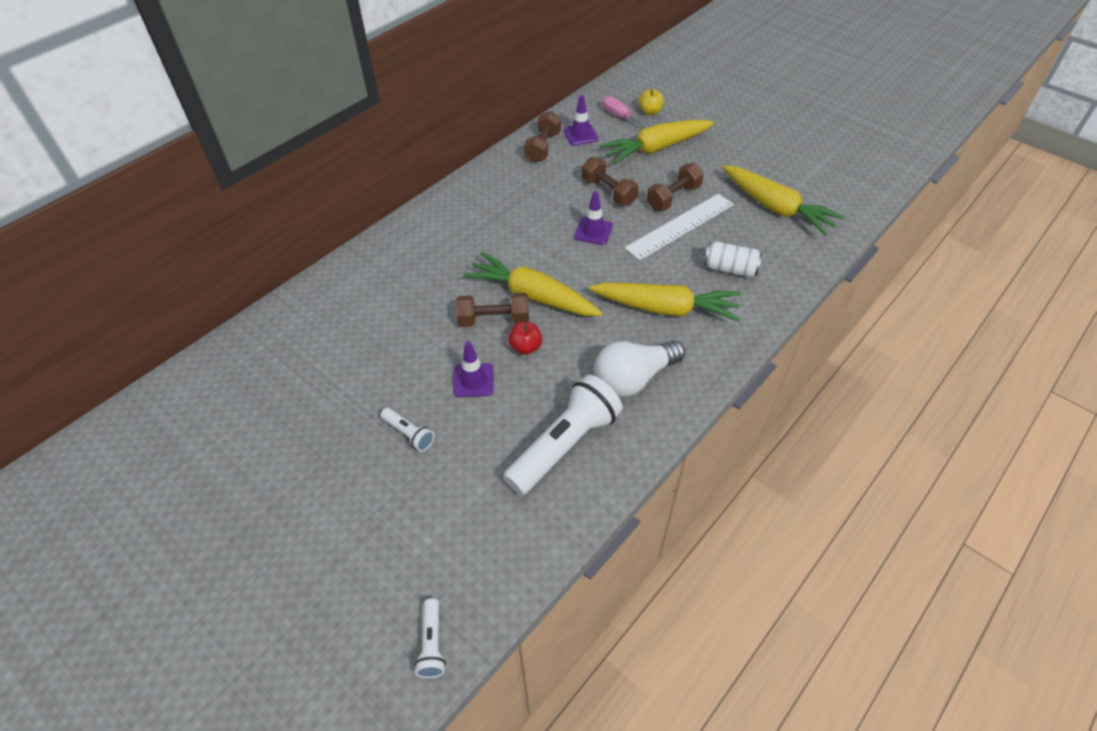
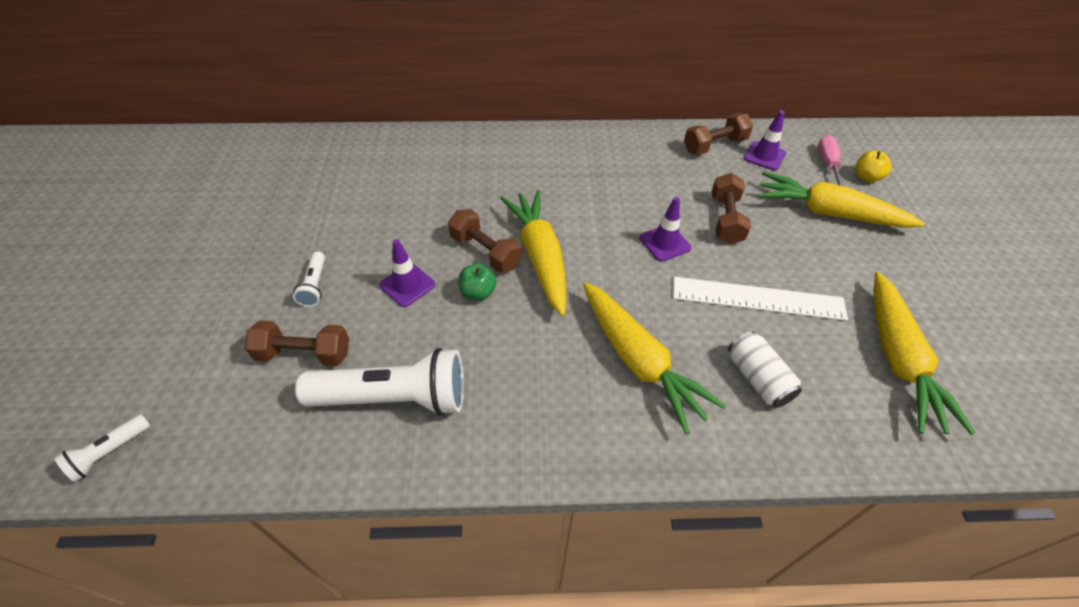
camera: 45 degrees right, 0 degrees up
red apple [508,322,542,355] -> green apple [458,263,497,301]
white light bulb [595,340,685,397] -> none
brown dumbbell [646,163,704,211] -> brown dumbbell moved to [245,320,349,366]

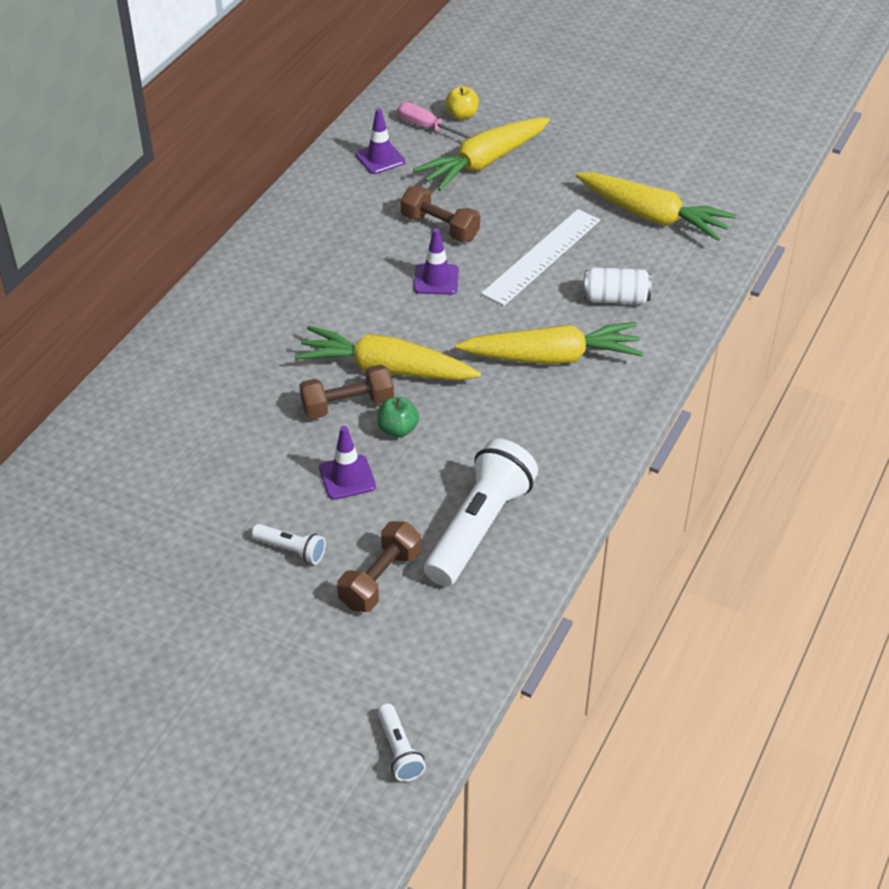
camera: 60 degrees left, 5 degrees down
brown dumbbell [684,113,753,155] -> none

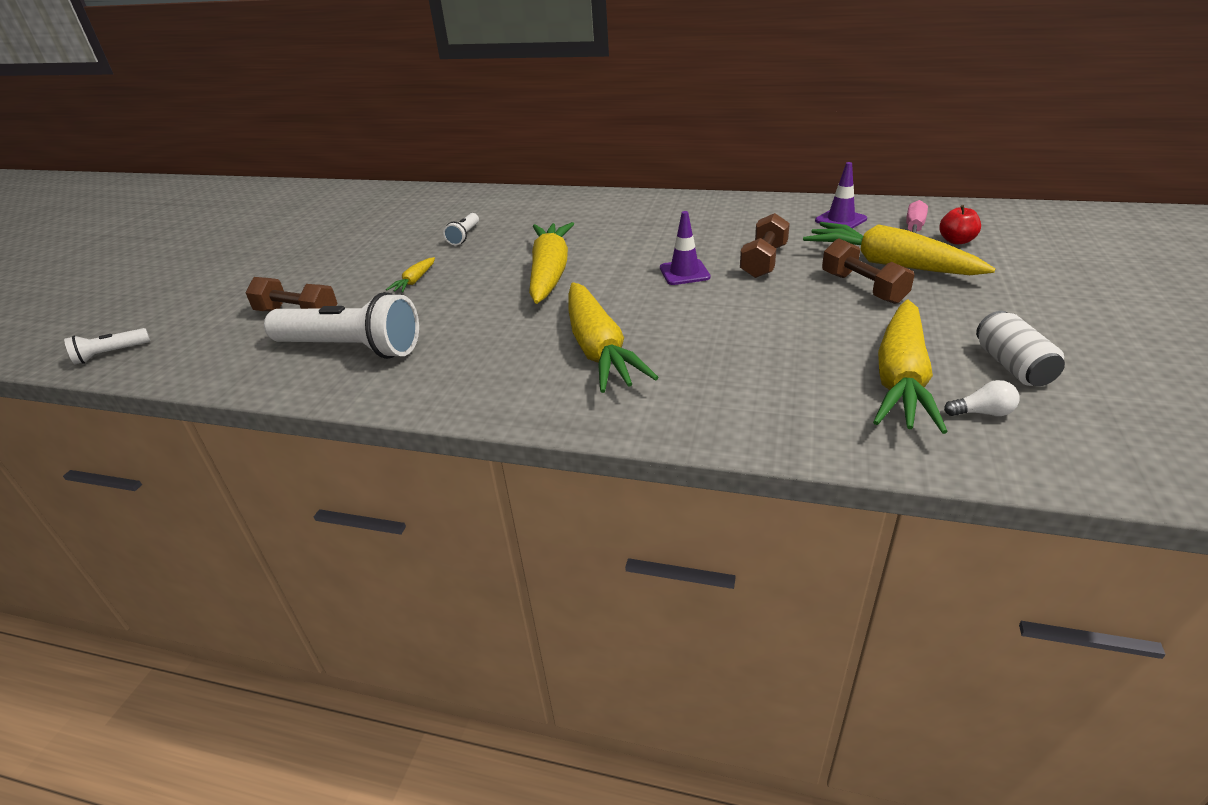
camera: 80 degrees right, 10 degrees down
white flashlight [252,524,326,564] -> white flashlight moved to [443,213,479,245]
brown dumbbell [299,364,394,419] -> brown dumbbell moved to [822,239,914,304]
purple traffic cone [319,426,376,500] -> yellow carrot [386,257,435,293]
green apple [377,397,419,438] -> none
yellow apple [445,86,479,120] -> red apple [939,205,981,245]
white ruler [481,209,600,306] -> none
white can [583,267,652,304] -> white can moved to [976,311,1065,386]
none -> white light bulb [944,380,1019,416]

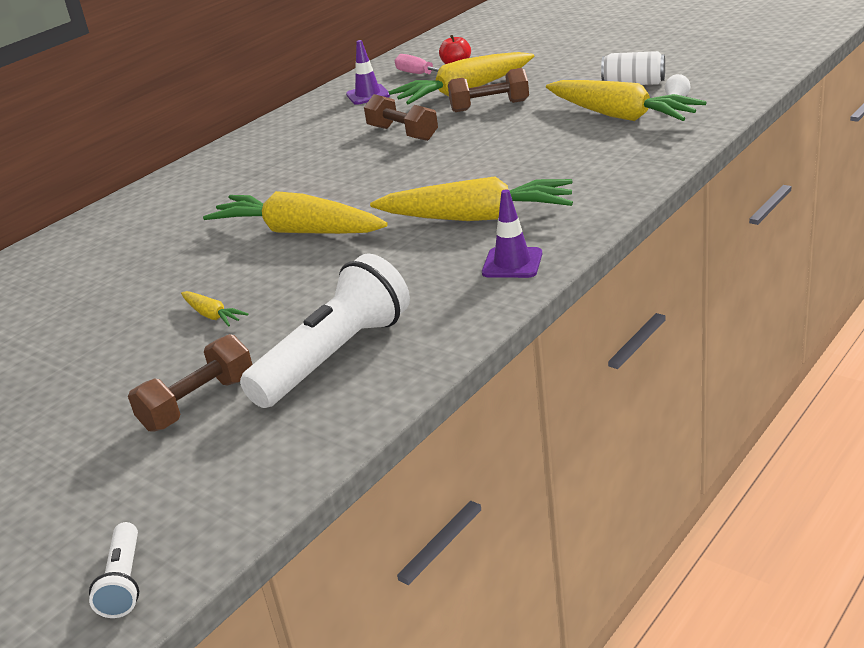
camera: 65 degrees left, 5 degrees down
white flashlight [443,213,479,245] -> none
purple traffic cone [660,211,711,285] -> purple traffic cone moved to [482,189,542,278]

